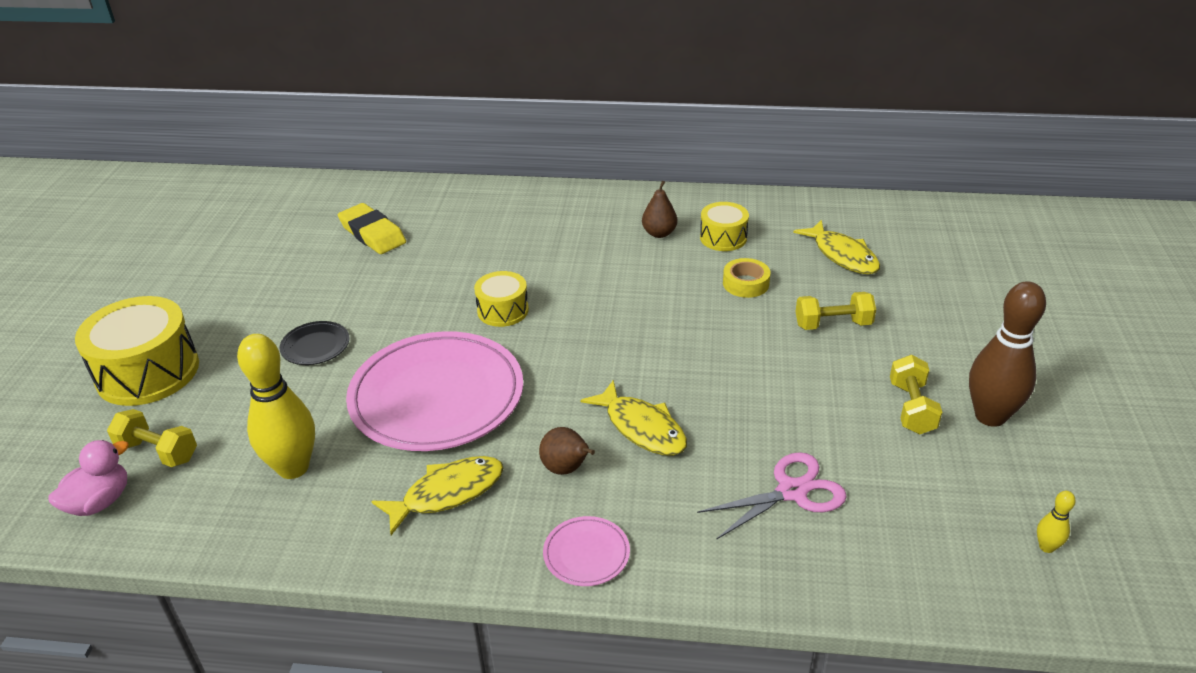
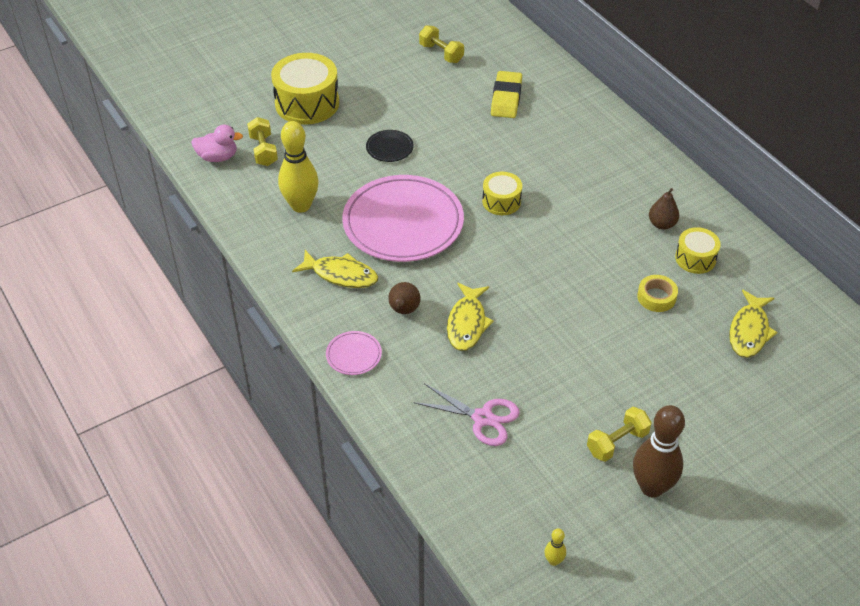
camera: 50 degrees right, 10 degrees up
yellow dumbbell [795,292,876,330] -> yellow dumbbell moved to [419,25,464,63]

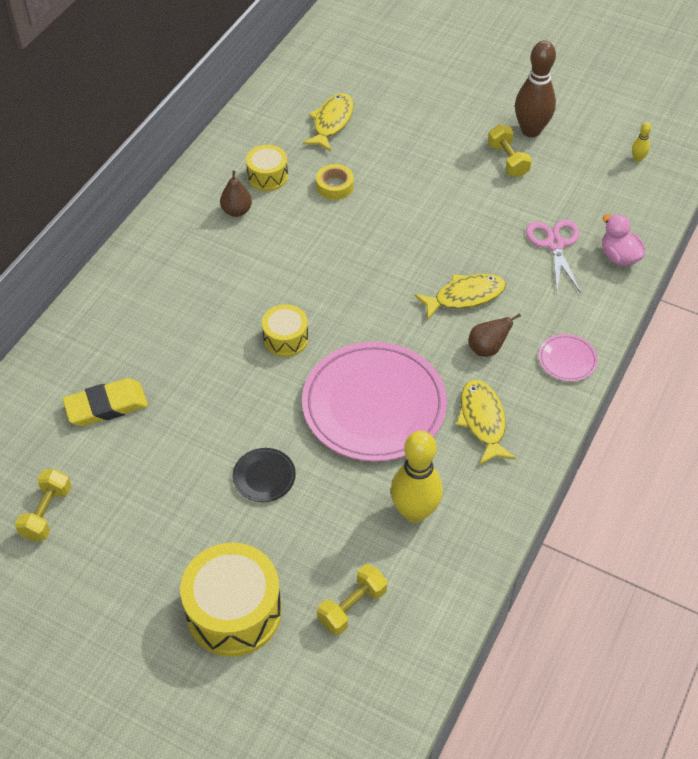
camera: 120 degrees left, 5 degrees up
pink duck [191,125,243,162] -> pink duck moved to [602,214,645,266]
yellow dumbbell [587,407,652,462] -> yellow dumbbell turned 45 degrees clockwise [488,124,532,177]
yellow fish [729,290,778,358] -> yellow fish turned 60 degrees counterclockwise [302,93,354,151]

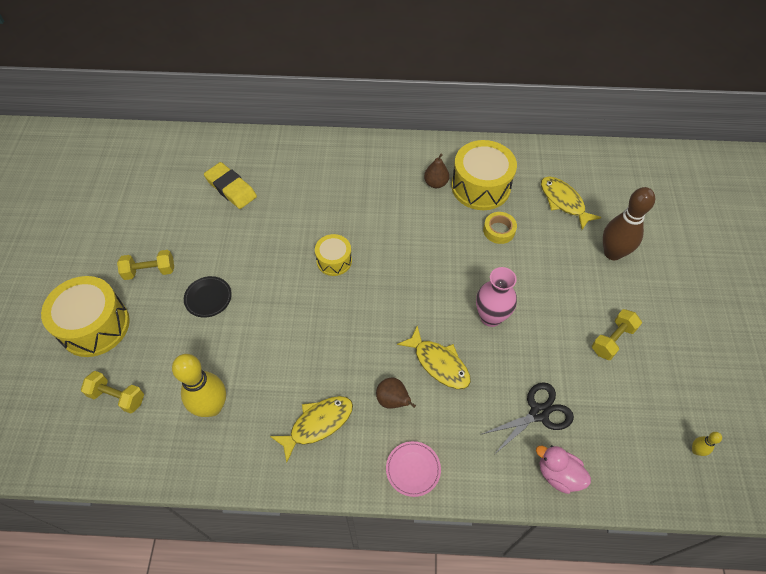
camera: 65 degrees right, 5 degrees up
yellow dumbbell [15,469,72,541] -> yellow dumbbell moved to [117,250,174,280]
yellow drum [246,145,288,191] -> yellow drum [451,140,517,210], size x1.80
yellow fish [302,93,354,151] -> yellow fish turned 120 degrees counterclockwise [541,177,602,230]
pink plate [302,342,447,462] -> none
brown bowling pin [515,40,556,137] -> brown bowling pin moved to [603,187,655,260]
pink scissors [526,220,581,293] -> black scissors [482,382,574,454]
pink duck [602,214,645,266] -> pink duck turned 90 degrees counterclockwise [536,445,591,494]
none -> pink vase [476,267,517,327]

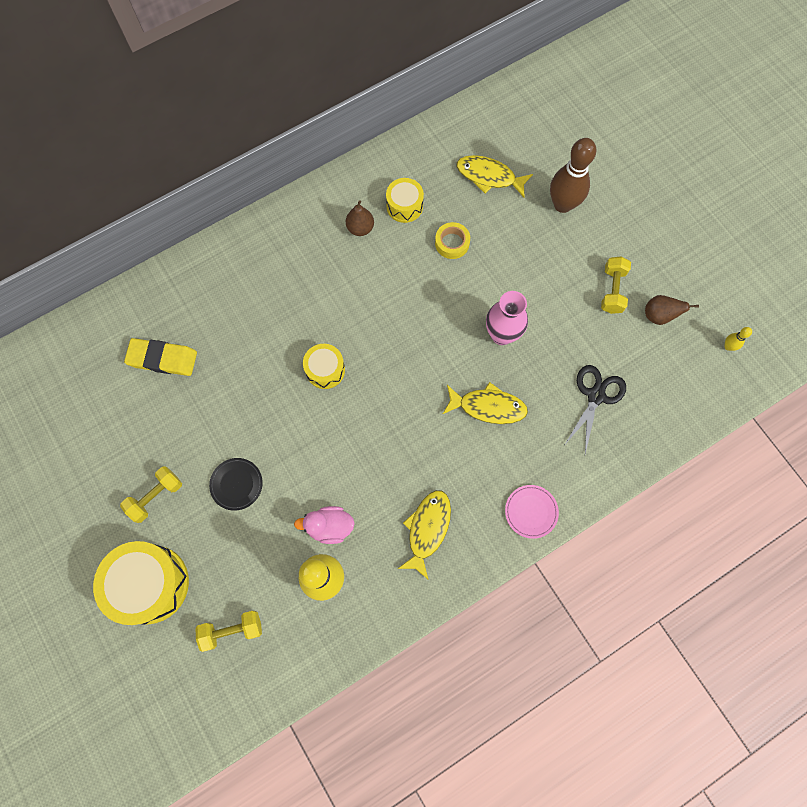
camera: 35 degrees left, 15 degrees up
brown pear [376,377,416,409] -> brown pear moved to [645,295,699,325]
yellow drum [451,140,517,210] -> yellow drum [386,178,424,223], size x0.56
pink duck [536,445,591,494] -> pink duck moved to [294,506,355,544]

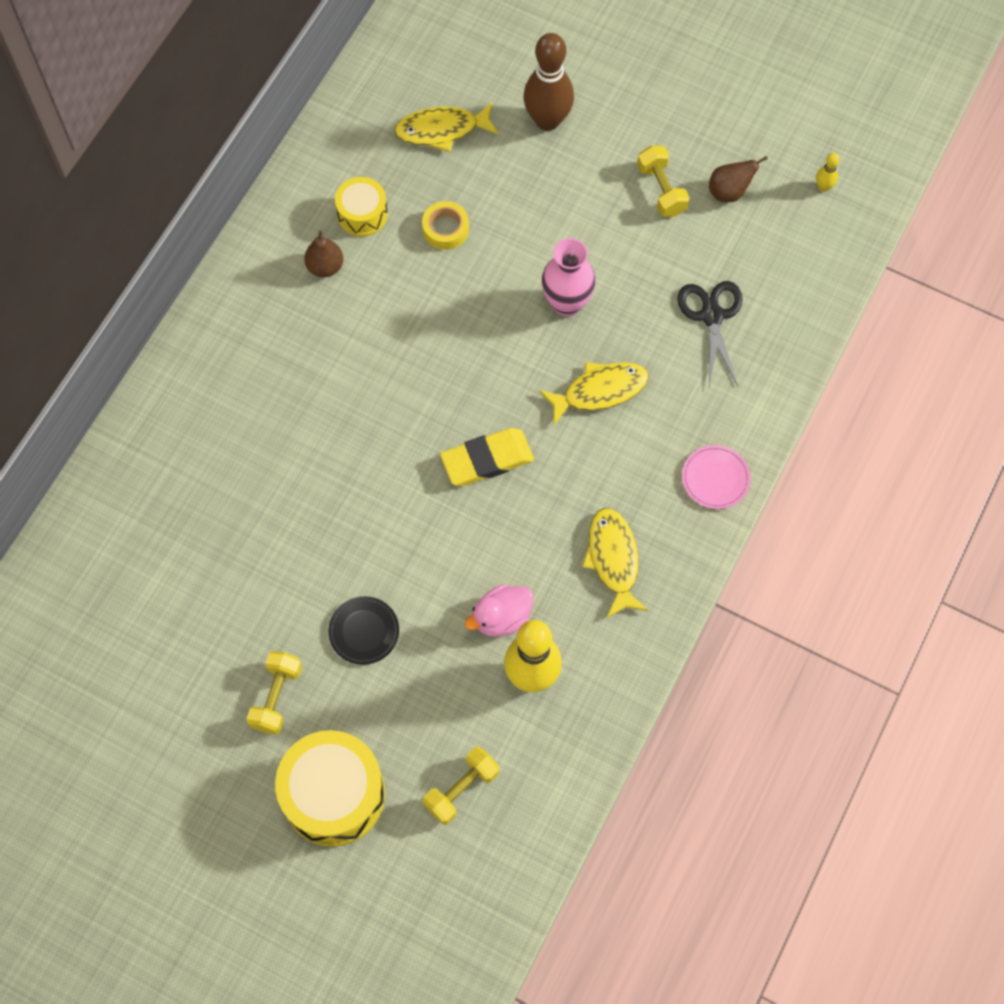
camera: 30 degrees left, 5 degrees down
yellow eraser [124,338,197,376] -> yellow eraser moved to [440,428,534,486]
yellow drum [303,344,345,389] -> none

